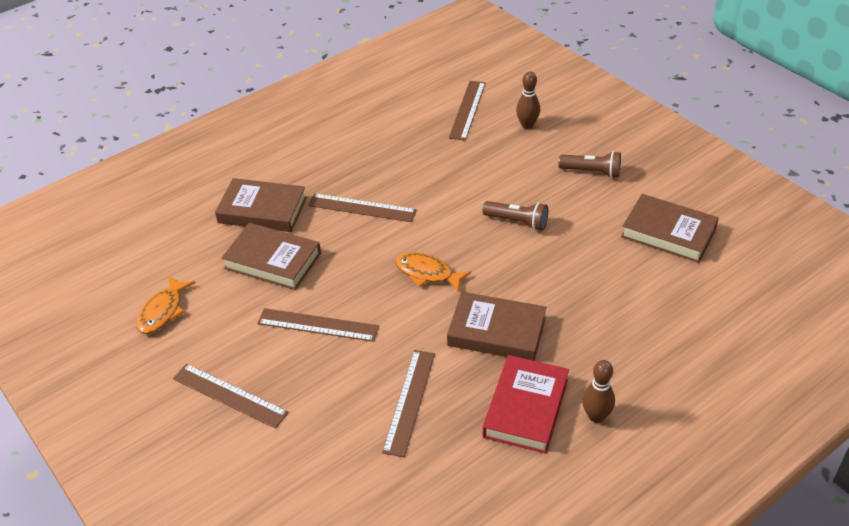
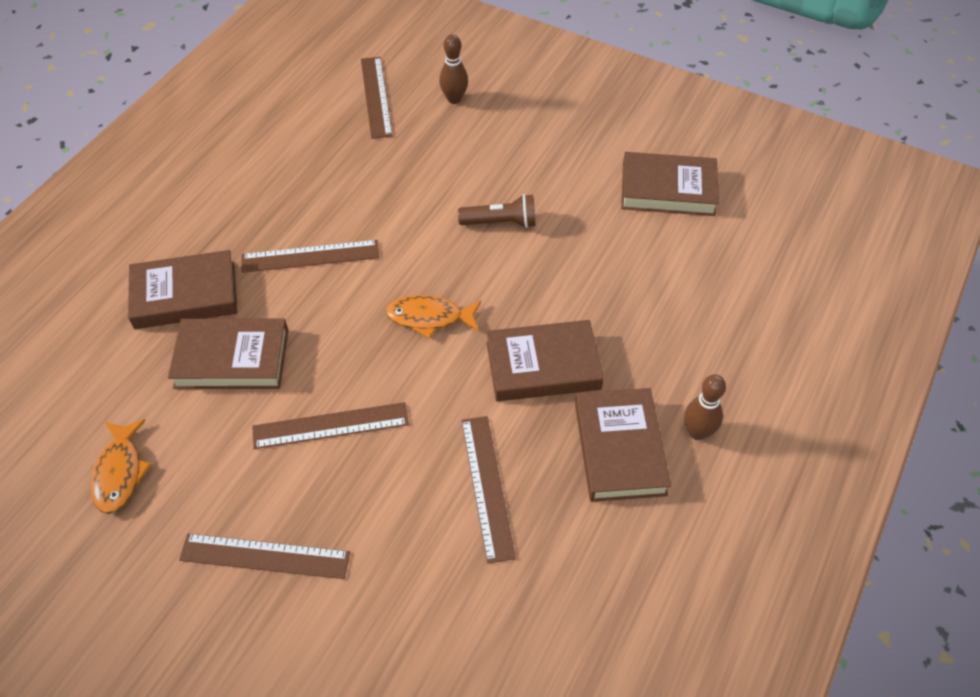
camera: 25 degrees left, 10 degrees up
red book [483,355,569,454] -> brown book [575,388,671,502]
brown flashlight [558,151,621,178] -> none

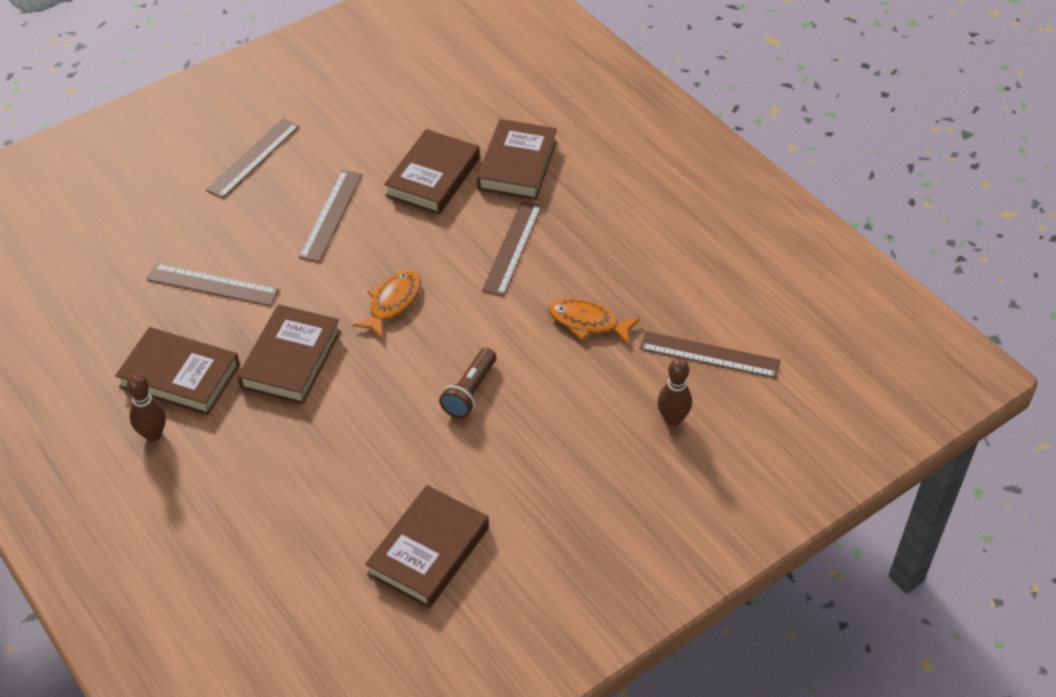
camera: 115 degrees right, 5 degrees down
orange fish [90,419,152,514] -> orange fish moved to [549,298,640,345]

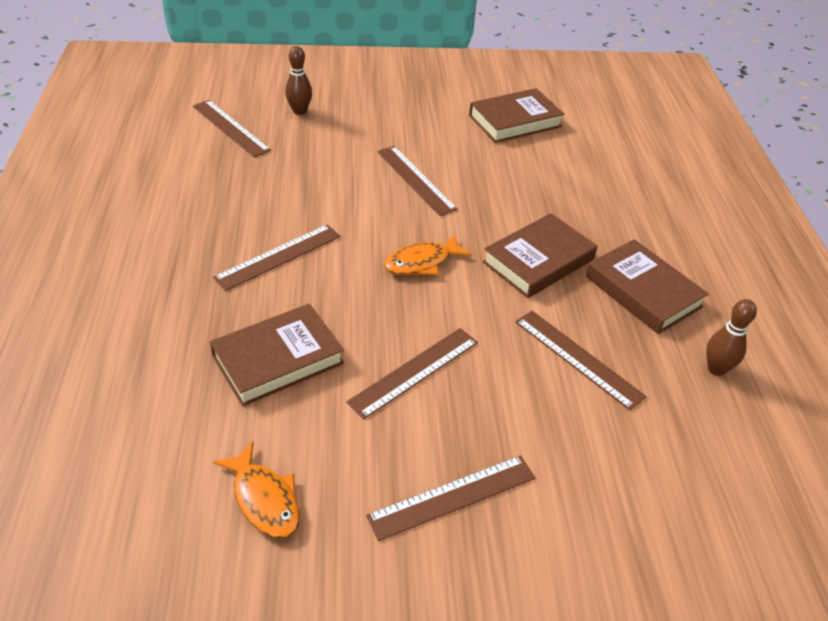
camera: 150 degrees left, 5 degrees down
brown bowling pin [127,374,166,441] -> brown bowling pin moved to [706,299,757,376]
brown flashlight [439,348,496,418] -> brown ruler [377,146,458,216]
brown book [477,119,557,200] -> none
orange fish [549,298,640,345] -> orange fish moved to [213,441,300,538]

